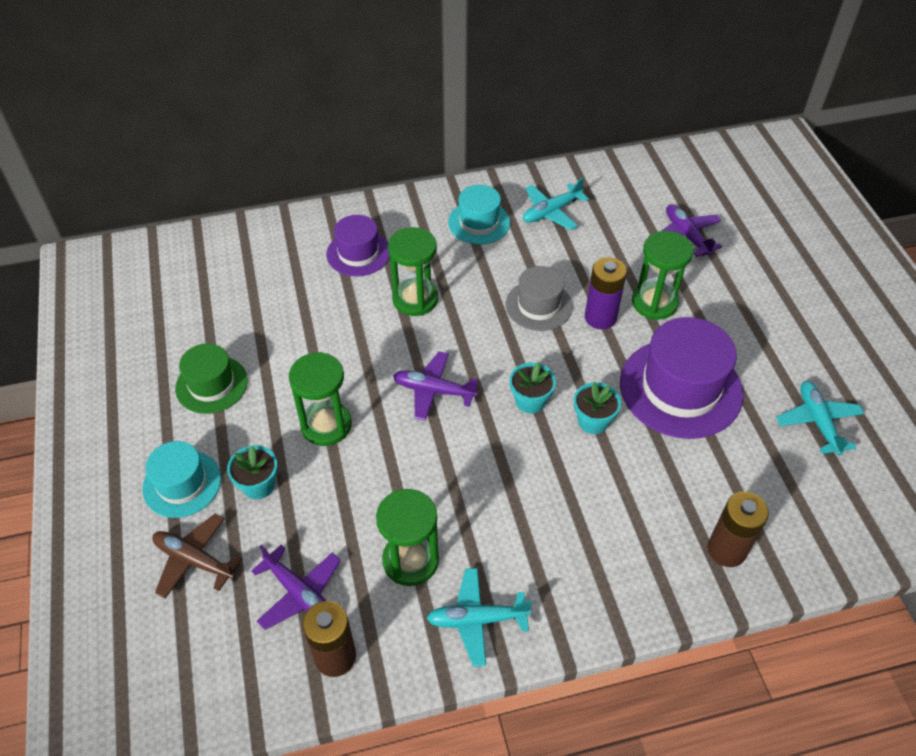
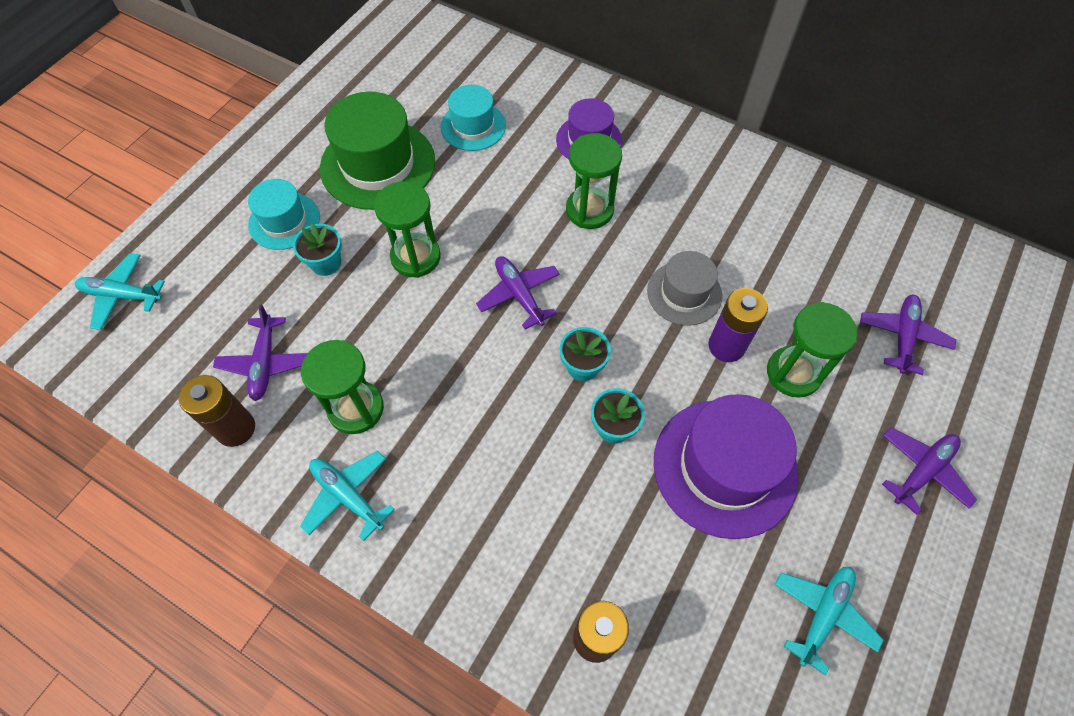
camera: 45 degrees right, 10 degrees up
brown plane [152,514,242,598] -> none
green hat [175,343,248,414] -> green hat [320,92,435,210], size x1.70
turquoise hat [448,185,510,244] -> turquoise hat moved to [441,85,506,151]
turquoise plane [523,178,589,230] -> turquoise plane moved to [75,253,165,330]
none -> purple plane [882,427,977,515]

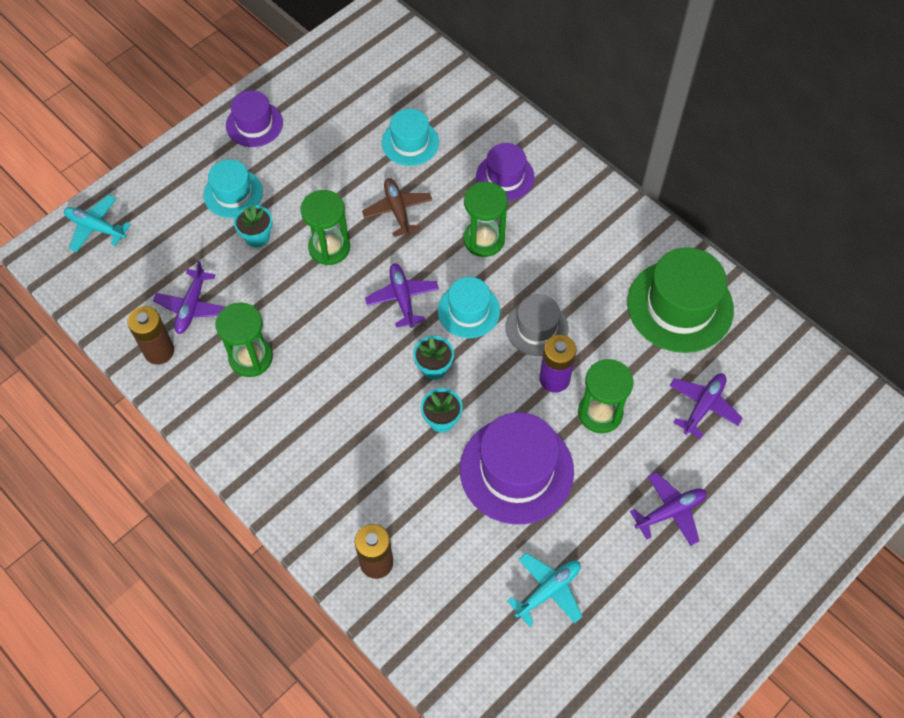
camera: 15 degrees right, 0 degrees up
turquoise plane [300,451,395,541] -> none
green hat [320,92,435,210] -> green hat moved to [627,247,734,353]
none -> purple hat [226,90,283,147]
none -> brown plane [362,178,432,237]
none -> turquoise hat [438,277,500,338]

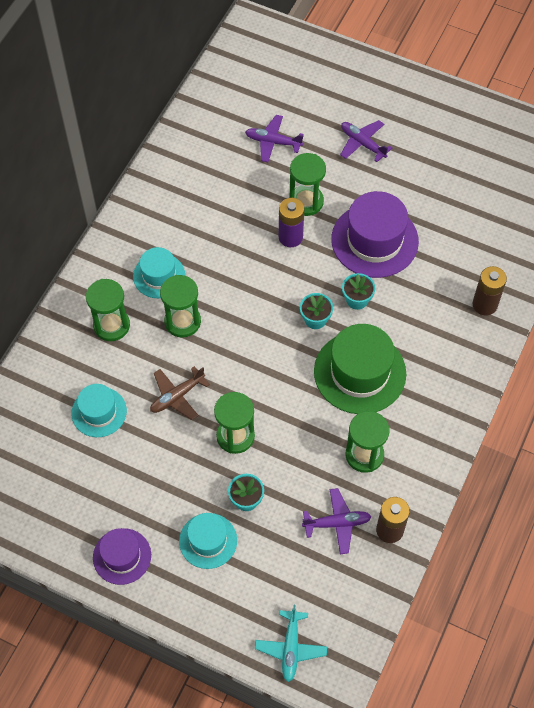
camera: 110 degrees left, 0 degrees up
purple plane [365,264,439,328] -> none
turquoise hat [438,277,500,338] -> turquoise hat moved to [133,247,185,298]
purple hat [476,143,535,201] -> green hourglass [86,279,130,341]
grey hat [506,294,568,356] -> none
turquoise plane [507,553,583,627] -> none
green hat [627,247,734,353] -> green hat moved to [314,324,406,414]

